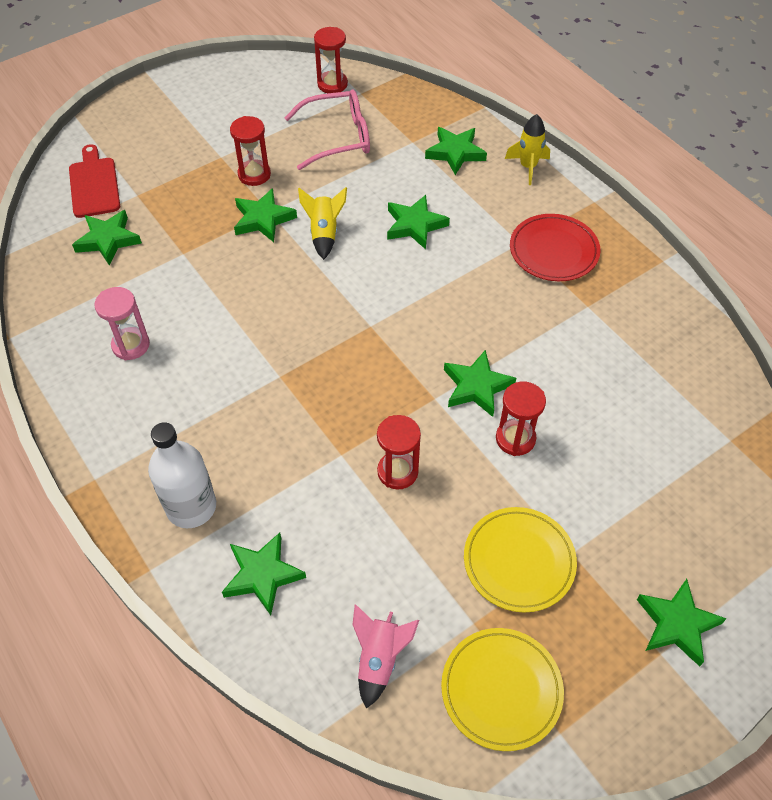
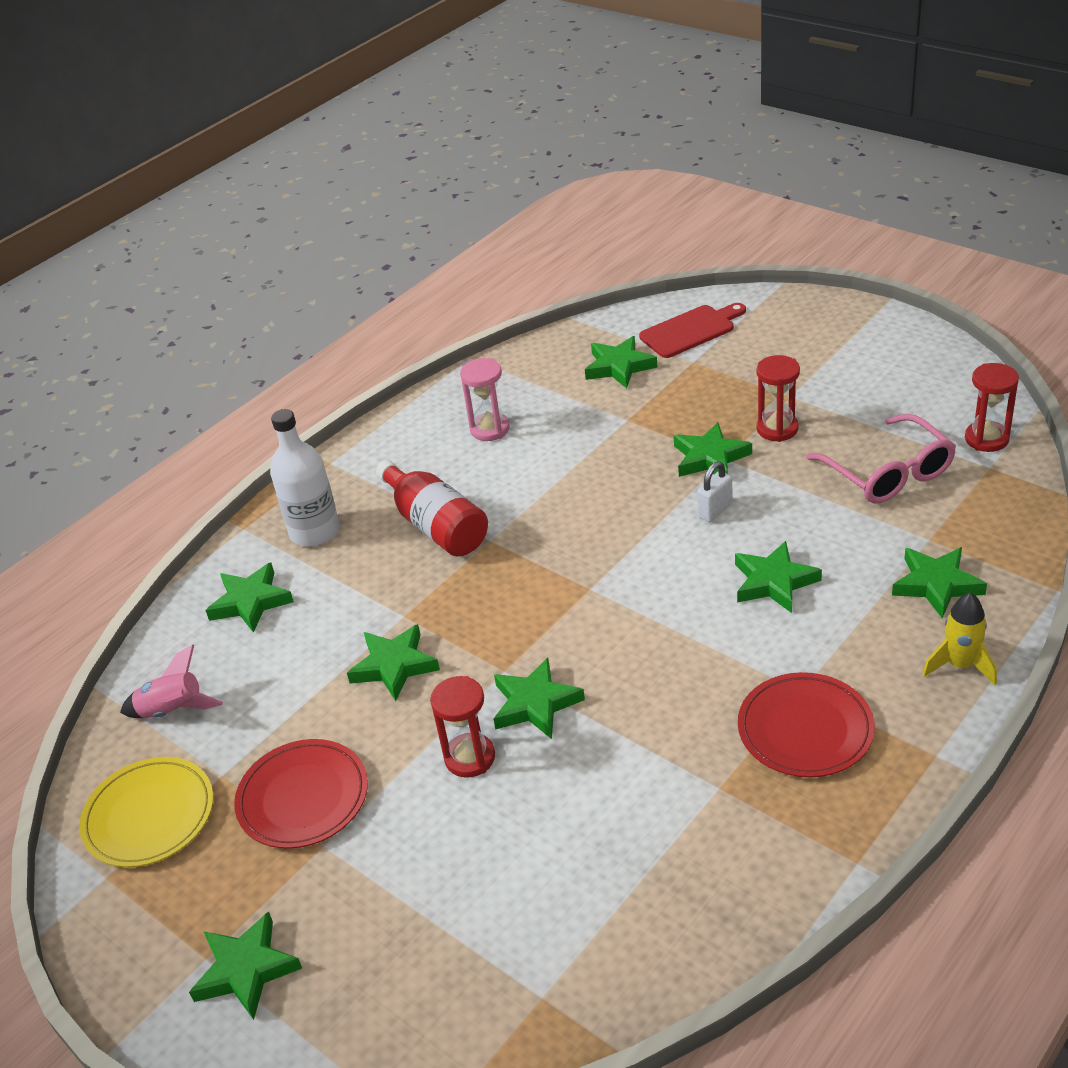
camera: 80 degrees right, 15 degrees down
yellow rocket [298,187,347,260] -> white padlock [697,462,733,522]
red hourglass [377,415,421,490] -> green star [347,624,440,701]
yellow plate [464,507,577,613] -> red plate [234,739,368,849]
none -> red bottle [376,460,488,557]

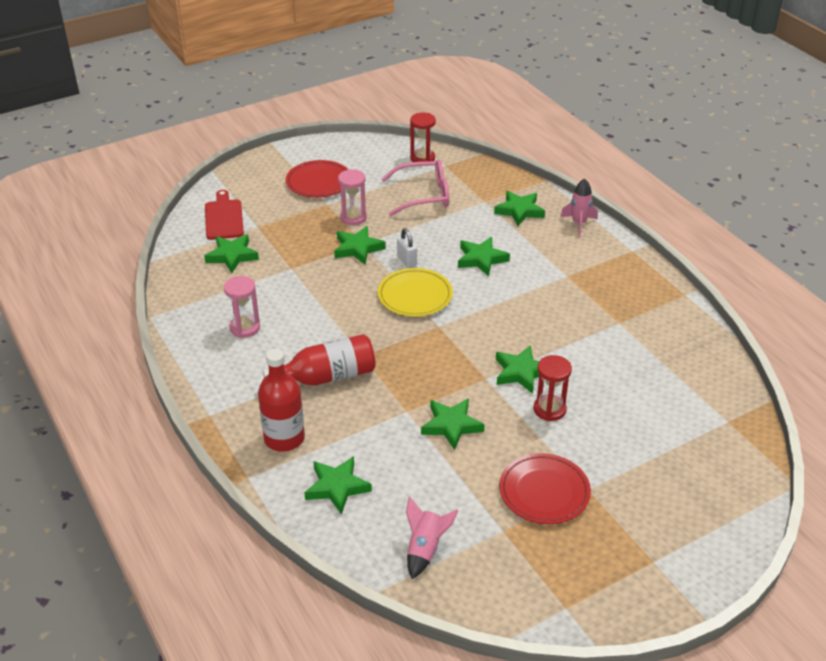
camera: 75 degrees left, 0 degrees up
yellow plate [79,757,213,867] -> yellow plate moved to [378,268,453,317]
green star [189,911,302,1020] -> none
white bottle [270,409,340,546] -> red bottle [258,349,305,452]
red plate [738,672,875,777] -> red plate moved to [286,160,349,198]
red hourglass [757,355,800,442] -> pink hourglass [338,169,367,225]
yellow rocket [922,592,997,685] -> pink rocket [560,178,598,237]

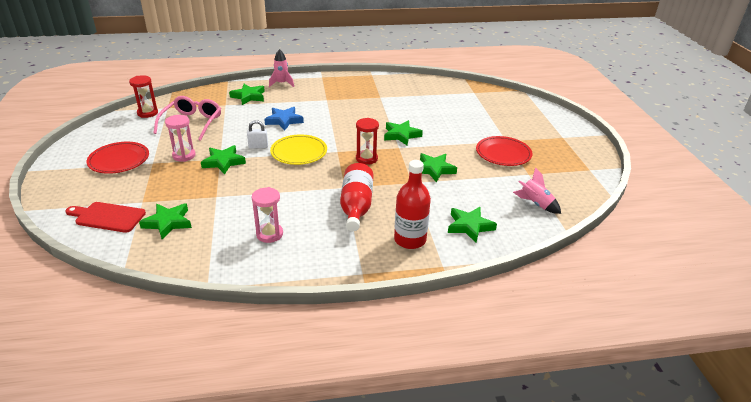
camera: 70 degrees left, 5 degrees down
green star [458,237,510,276] -> blue star [264,107,304,130]
red hourglass [534,355,572,421] -> red hourglass moved to [356,118,379,165]

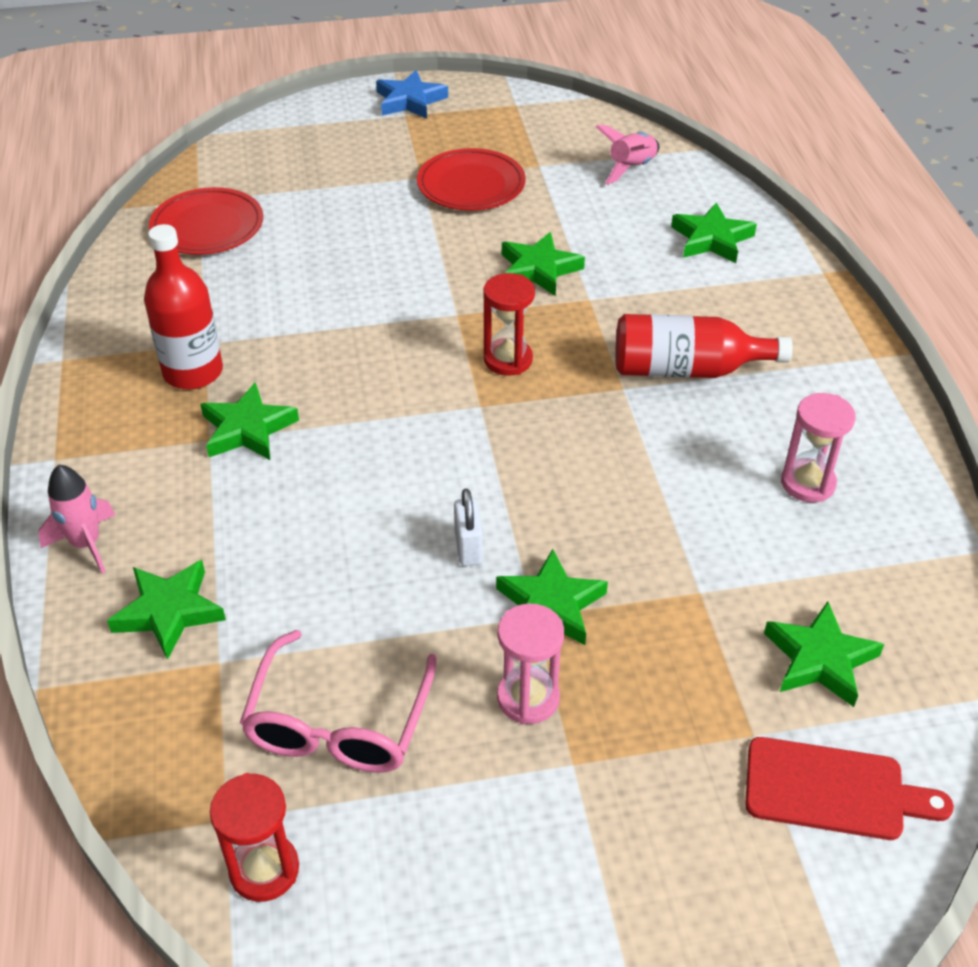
camera: 90 degrees left, 10 degrees up
red cutting board [65,202,146,233] -> red cutting board turned 90 degrees counterclockwise [745,737,954,840]
red plate [86,142,149,174] -> red plate moved to [149,187,263,255]
pink glasses [154,96,221,141] -> pink glasses turned 90 degrees counterclockwise [240,630,437,773]
blue star [264,107,304,130] -> blue star moved to [376,70,448,119]
yellow plate [270,135,327,165] -> none
green star [384,120,423,145] -> green star moved to [200,382,299,460]
red bottle [394,160,431,249] -> red bottle moved to [144,224,223,389]

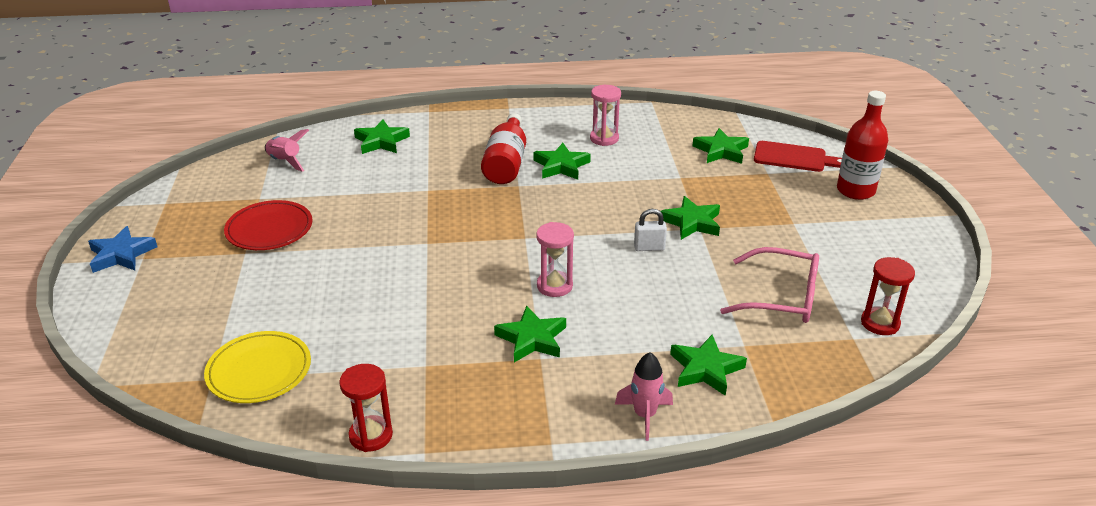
camera: 85 degrees left, 10 degrees down
red bottle [144,224,223,389] -> red bottle moved to [837,91,888,200]
red plate [149,187,263,255] -> yellow plate [204,331,311,403]
red hourglass [483,273,535,376] -> red hourglass moved to [339,364,393,452]
pink hourglass [497,603,564,725] -> pink hourglass moved to [536,222,574,297]
green star [502,232,585,296] -> green star moved to [533,143,591,180]
red cutting board [745,737,954,840] -> red cutting board turned 90 degrees clockwise [754,141,842,172]

